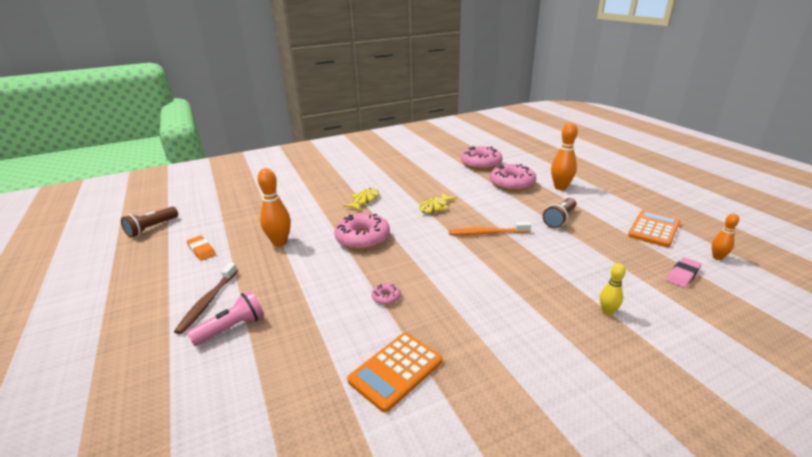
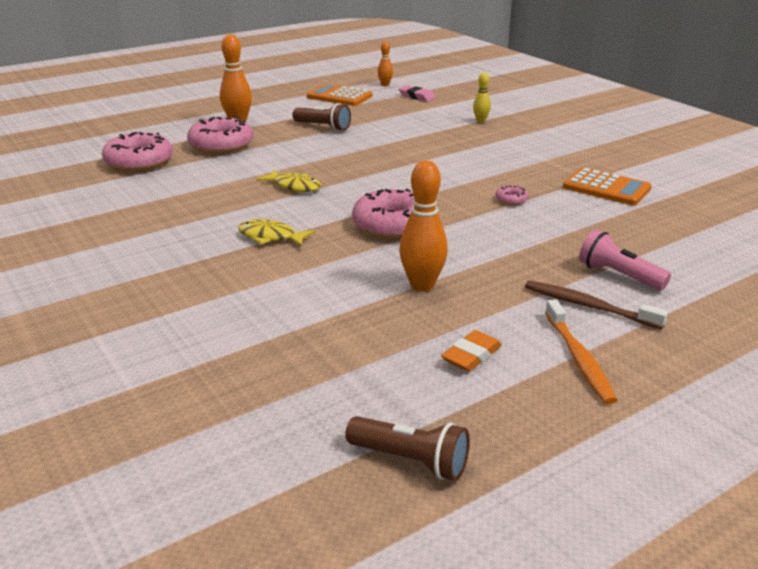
camera: 100 degrees left, 0 degrees up
brown toothbrush [174,263,238,334] -> brown toothbrush turned 150 degrees counterclockwise [525,281,668,329]
orange toothbrush [449,222,531,235] -> orange toothbrush moved to [545,299,617,404]

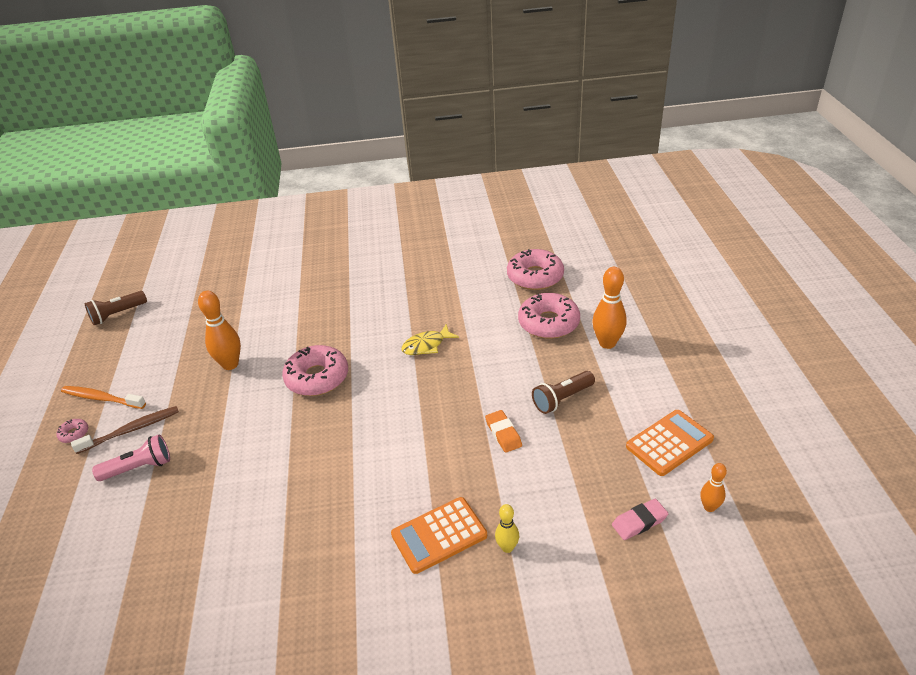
camera: 120 degrees right, 10 degrees up
yellow fish [238,219,315,247] -> none
orange eraser [441,330,502,372] -> orange eraser moved to [485,410,522,453]
pink donut [495,185,528,205] -> pink donut moved to [56,419,88,443]
orange calculator [563,168,652,205] -> orange calculator moved to [391,497,487,574]

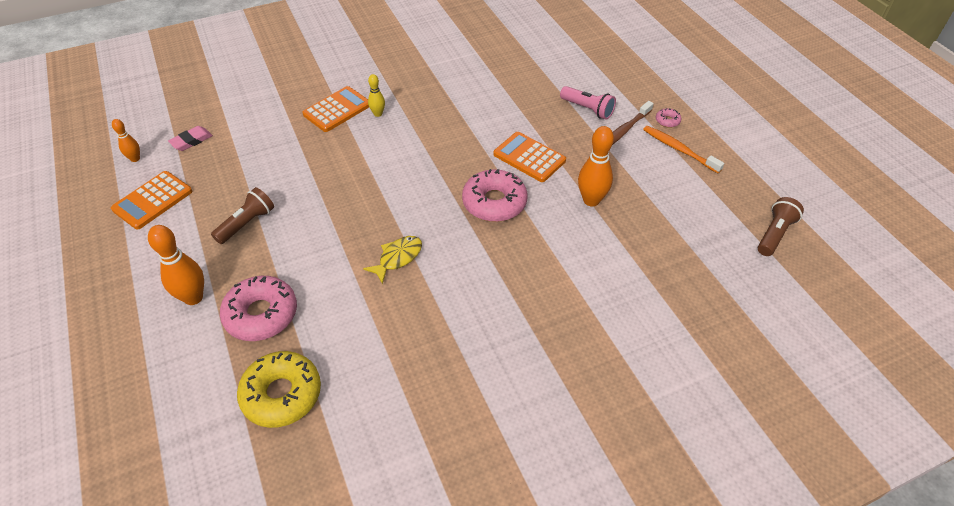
camera: 160 degrees right, 10 degrees up
orange toothbrush [61,386,146,409] -> orange toothbrush turned 135 degrees counterclockwise [643,126,724,173]
pink flashlight [92,434,170,481] -> pink flashlight turned 105 degrees counterclockwise [560,86,616,120]
orange eraser [485,410,522,453] -> none
yellow bowling pin [495,504,519,553] -> yellow bowling pin moved to [368,74,385,117]
pink donut [507,249,564,290] -> yellow donut [237,351,321,428]
none -> orange calculator [493,132,566,182]

